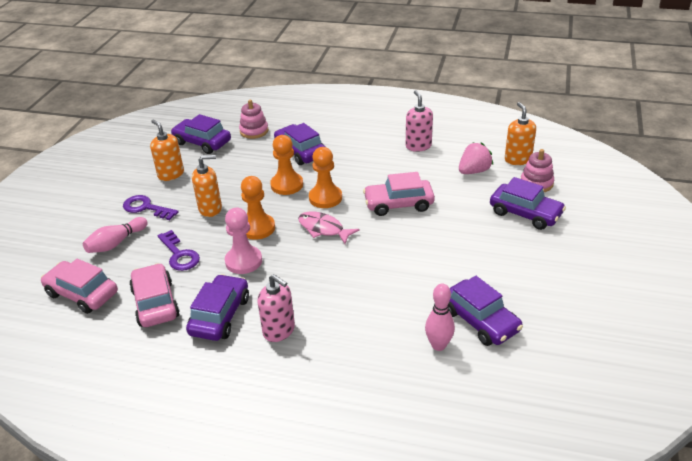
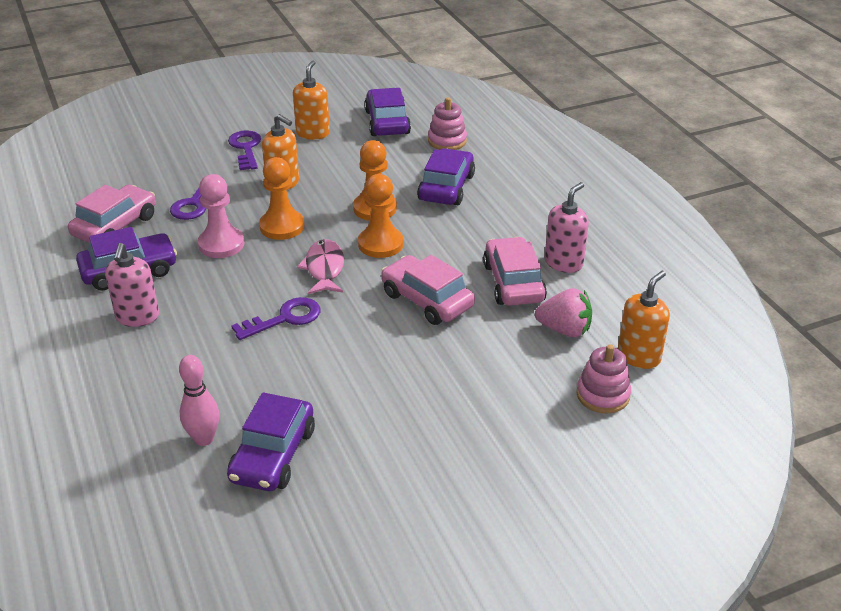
camera: 50 degrees right, 0 degrees up
pink car [41,259,118,314] -> pink car moved to [483,237,547,306]
pink bowling pin [83,217,148,253] -> none
purple car [490,177,566,230] -> none
none -> purple key [231,297,320,340]

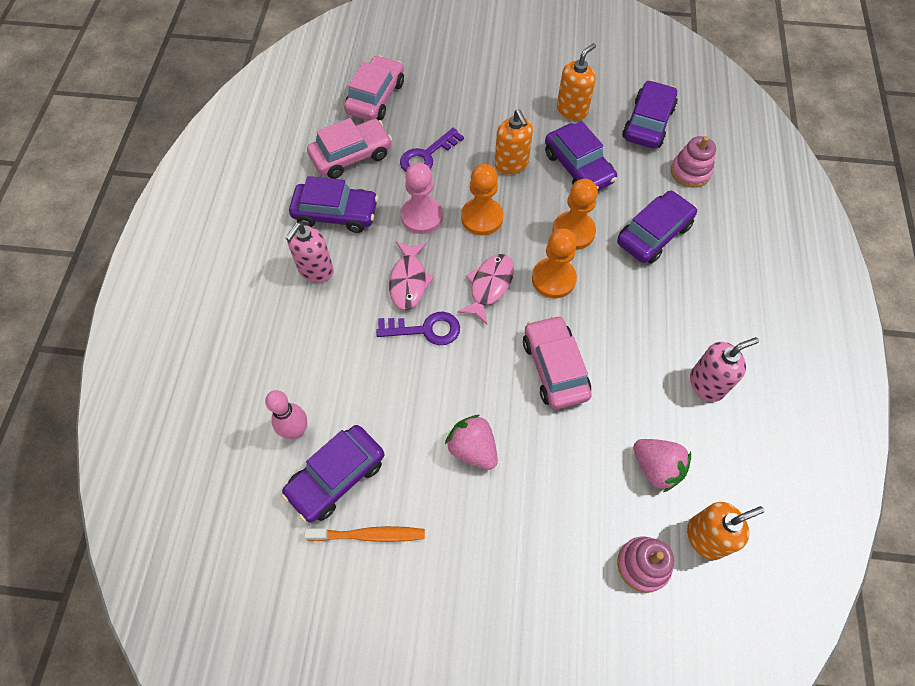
camera: 30 degrees right, 25 degrees up
purple key [228,130,261,170] -> none
pink car [483,237,547,306] -> pink car moved to [344,55,404,121]
none -> orange toothbrush [304,526,425,542]
none -> pink fish [389,242,434,310]
none -> pink strawberry [445,415,498,470]
none -> purple car [545,121,617,191]

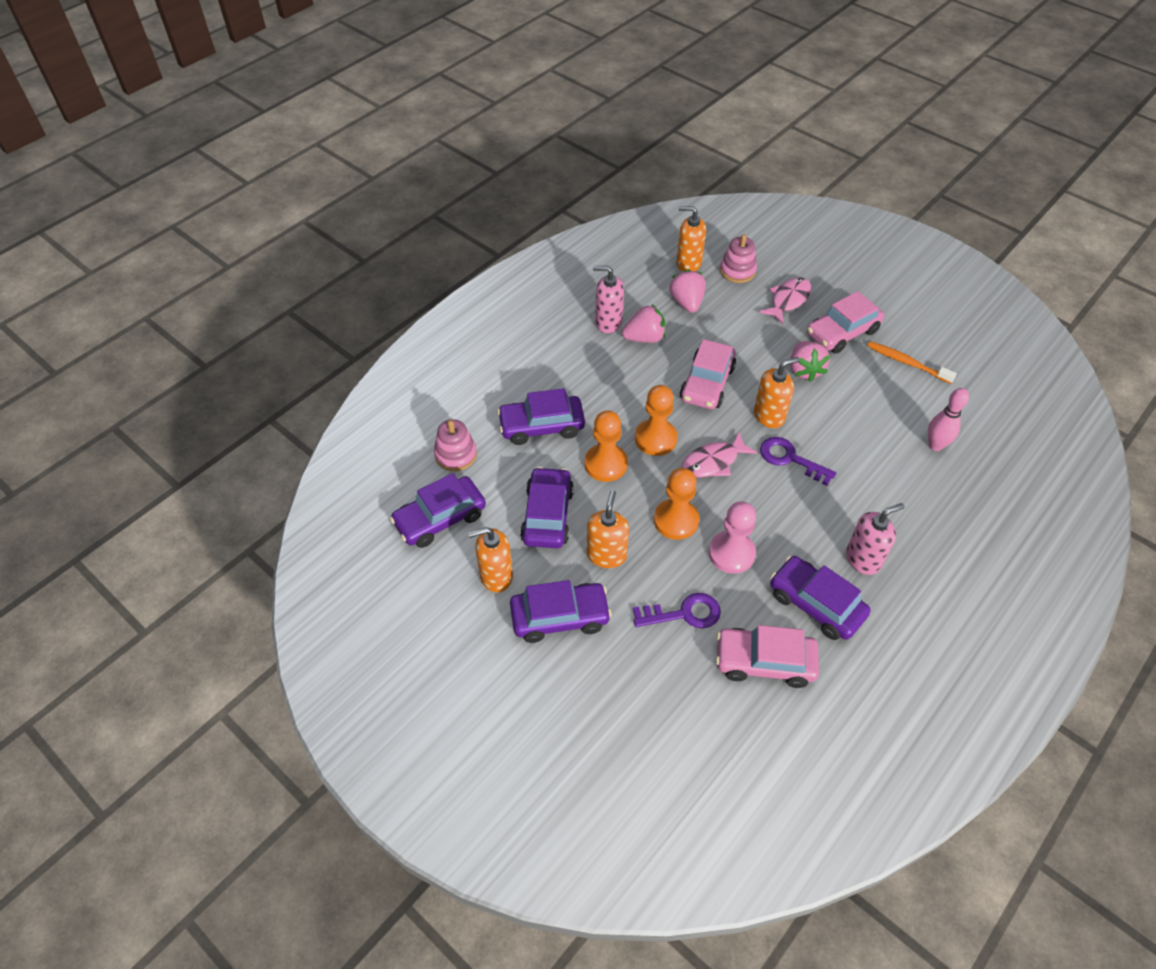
camera: 145 degrees left, 10 degrees down
purple car [281,425,384,522] -> purple car moved to [510,580,612,643]
pink car [344,55,404,121] -> pink car moved to [807,291,884,354]
pink fish [389,242,434,310] -> pink fish moved to [759,277,811,324]
none -> pink strawberry [622,305,666,343]
none -> orange soap dispenser [754,357,800,428]

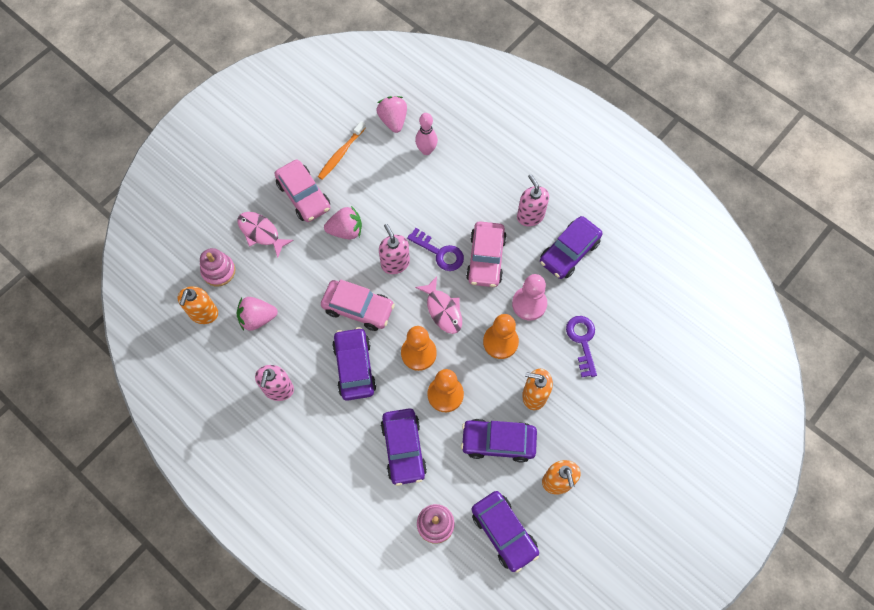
camera: 90 degrees left, 15 degrees up
purple car [510,580,612,643] -> purple car moved to [332,327,376,401]
pink strawberry [622,305,666,343] -> pink strawberry moved to [376,96,407,133]
pink car [716,625,819,688] -> pink car moved to [466,221,507,287]
orange soap dispenser [754,357,800,428] -> pink soap dispenser [379,224,410,274]
purple key [760,437,836,486] -> purple key turned 90 degrees counterclockwise [407,228,464,271]

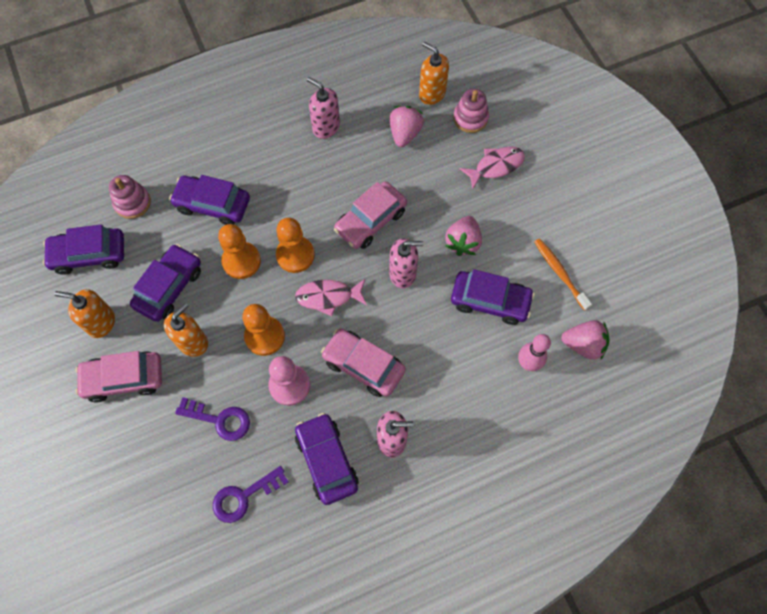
camera: 115 degrees right, 0 degrees up
pink car [275,160,330,222] -> pink car moved to [76,351,162,402]
purple car [332,327,376,401] -> purple car moved to [451,269,535,325]
purple key [407,228,464,271] -> purple key moved to [213,466,289,523]

